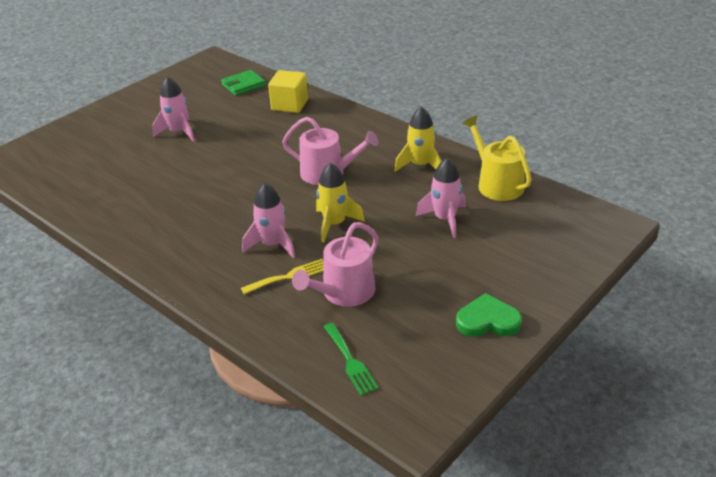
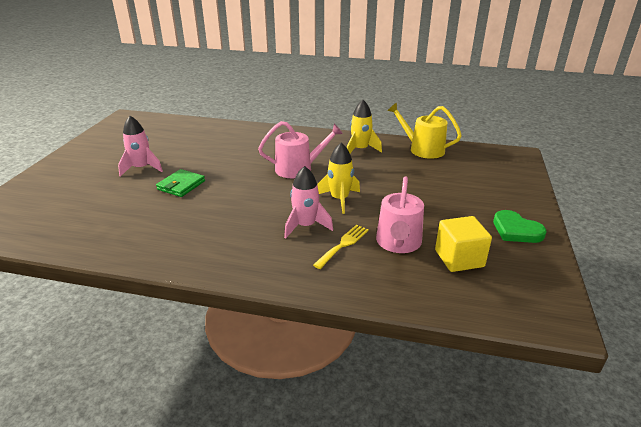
camera: 30 degrees left, 5 degrees down
green wallet [221,70,266,96] -> green wallet moved to [156,169,205,197]
yellow cube [268,70,308,113] -> yellow cube moved to [435,216,492,272]
green fork [324,323,379,395] -> none
pink rocket [416,158,466,238] -> none
green heart [456,293,522,337] -> green heart turned 105 degrees counterclockwise [493,210,547,243]

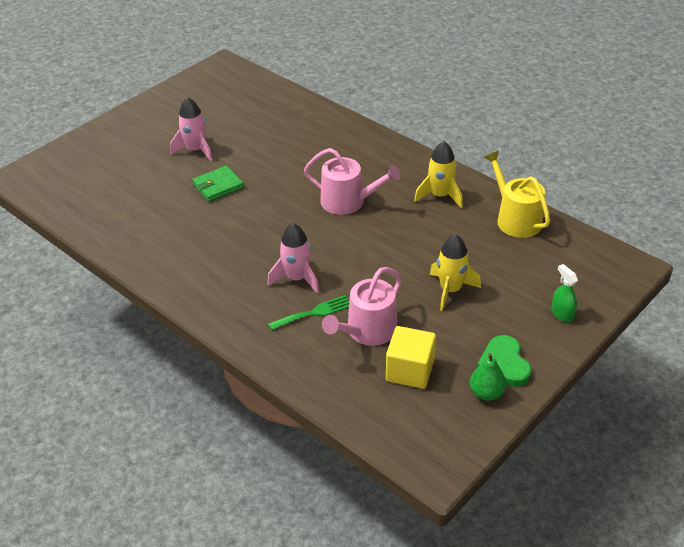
camera: 30 degrees right, 10 degrees up
yellow fork [313,225,369,269] -> green fork [269,295,349,330]
yellow rocket [317,143,360,214] -> yellow rocket moved to [430,234,481,311]
none -> green pear [470,353,506,401]
none -> green spray bottle [551,264,578,322]

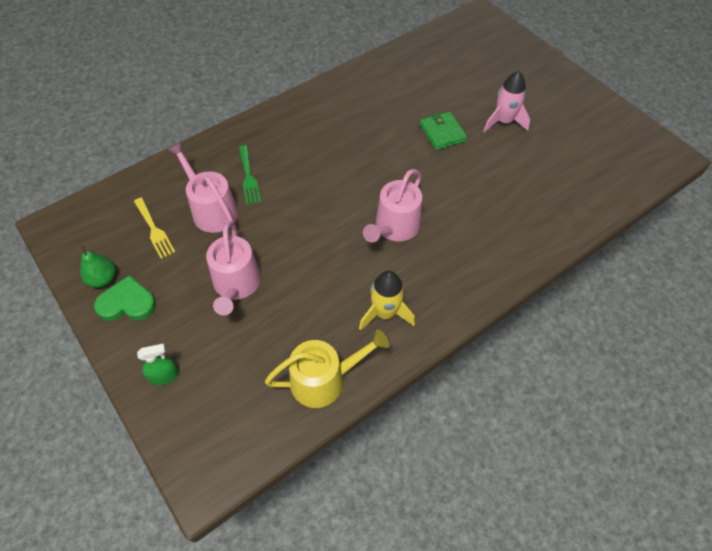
camera: 100 degrees right, 15 degrees up
pink rocket [268,223,319,294] -> none
yellow cube [386,326,436,389] -> yellow fork [134,198,175,259]
yellow rocket [430,234,481,311] -> pink watering can [206,221,261,315]

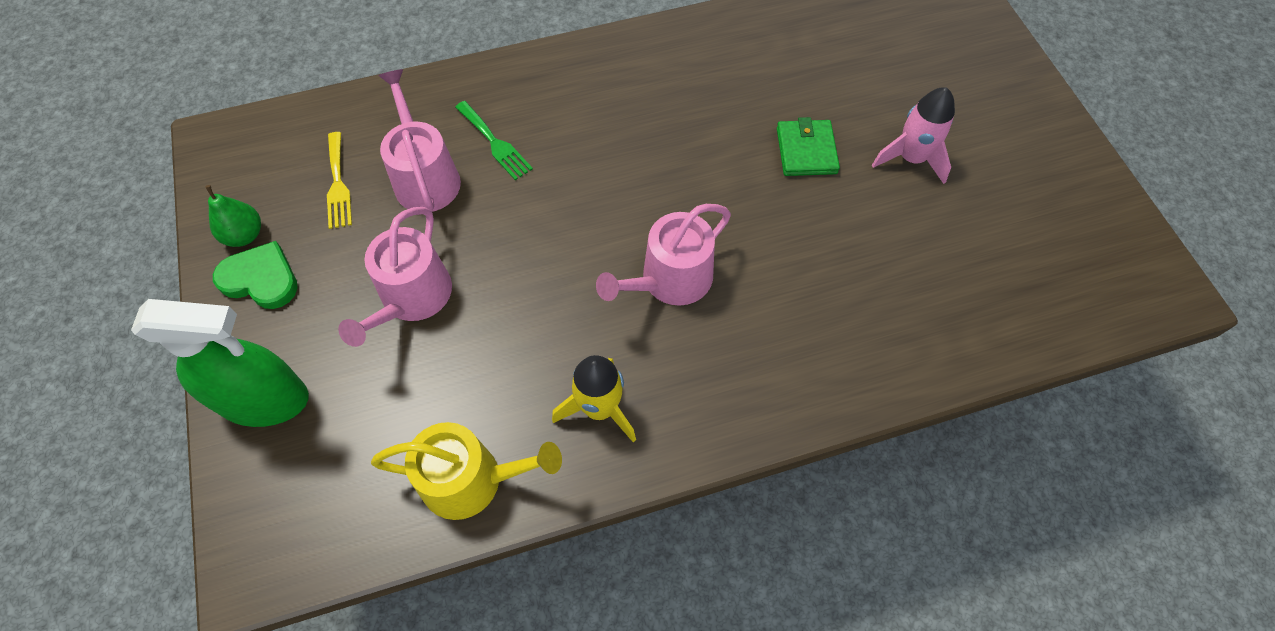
camera: 20 degrees right, 5 degrees up
green spray bottle [137,343,179,385] -> green spray bottle [131,299,309,427], size x2.19
green fork [239,145,261,205] -> green fork turned 45 degrees counterclockwise [455,101,533,180]

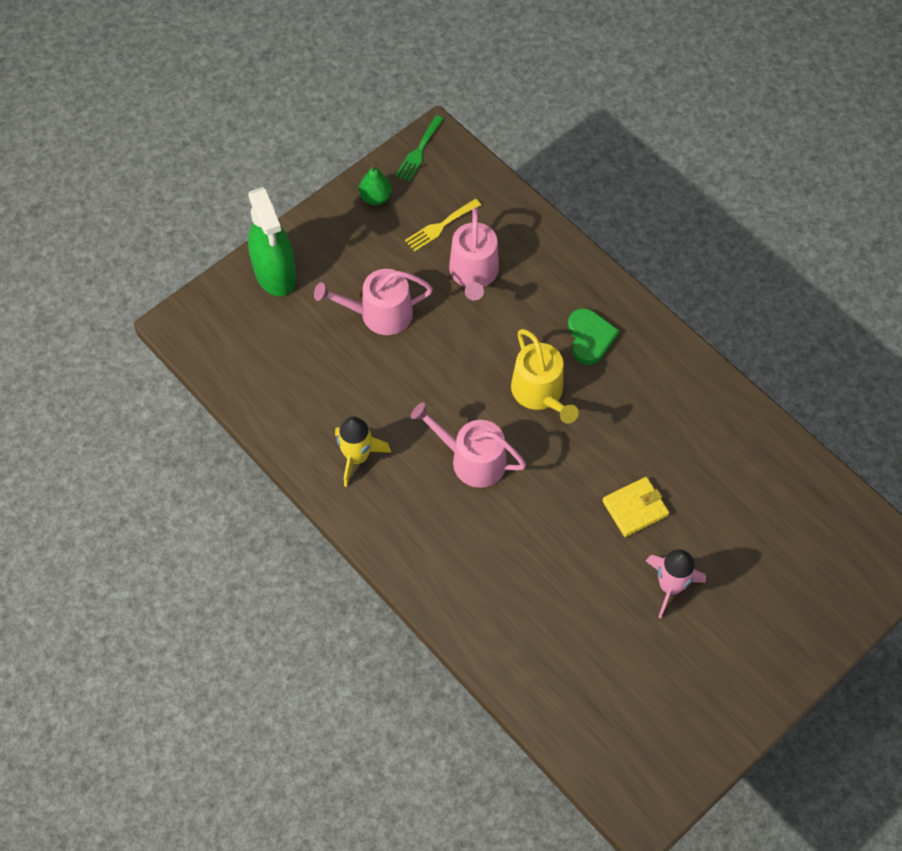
camera: 65 degrees right, 0 degrees up
green heart [213,241,298,309] -> green heart moved to [568,308,619,365]
yellow watering can [371,422,562,520] -> yellow watering can moved to [511,329,579,423]
pink watering can [378,69,461,212] -> pink watering can turned 135 degrees clockwise [449,207,499,301]
green fork [455,101,533,180] -> green fork moved to [395,115,444,182]
green wallet [777,117,840,176] -> yellow wallet [602,477,669,537]

